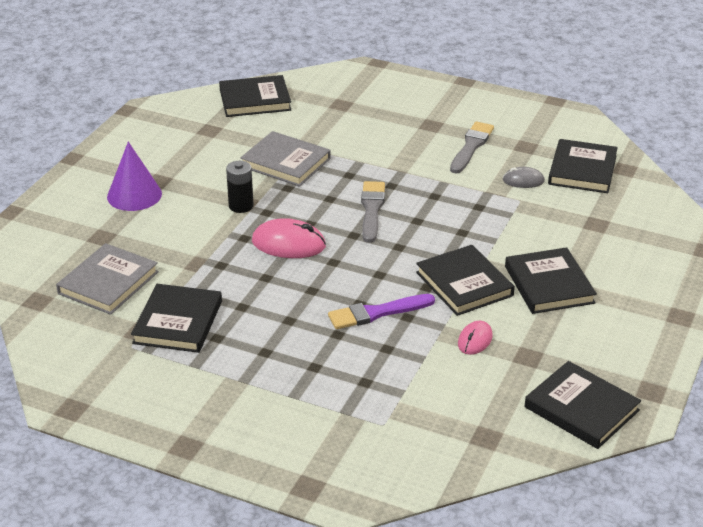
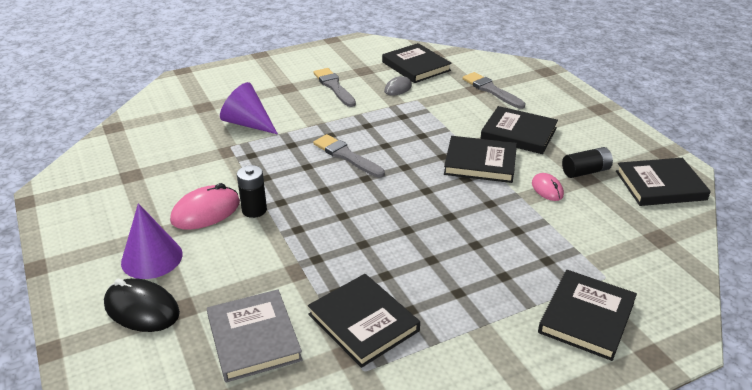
camera: 50 degrees left, 0 degrees up
black book [219,75,291,117] -> black book moved to [538,270,637,361]
grey book [240,131,331,187] -> none
pink mouse [252,218,326,258] -> pink mouse moved to [170,183,240,230]
purple brush [328,294,435,329] -> none
none -> black mouse [104,278,180,332]
none -> purple cone [220,82,278,134]
none -> grey brush [462,72,526,109]
none -> black battery [562,147,613,178]

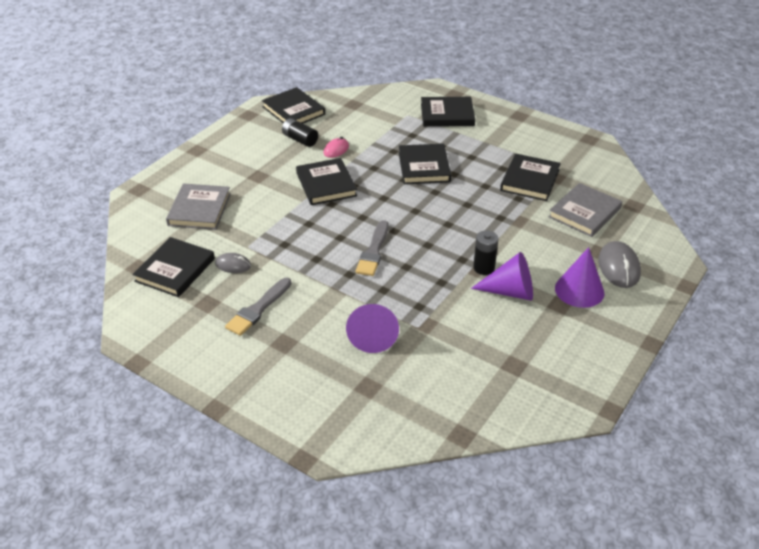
camera: 120 degrees left, 5 degrees up
black mouse [104,278,180,332] -> grey mouse [598,241,641,288]
pink mouse [170,183,240,230] -> purple cone [471,252,533,301]
grey brush [462,72,526,109] -> grey book [166,183,231,230]
black book [480,106,558,154] -> black book moved to [399,144,451,184]

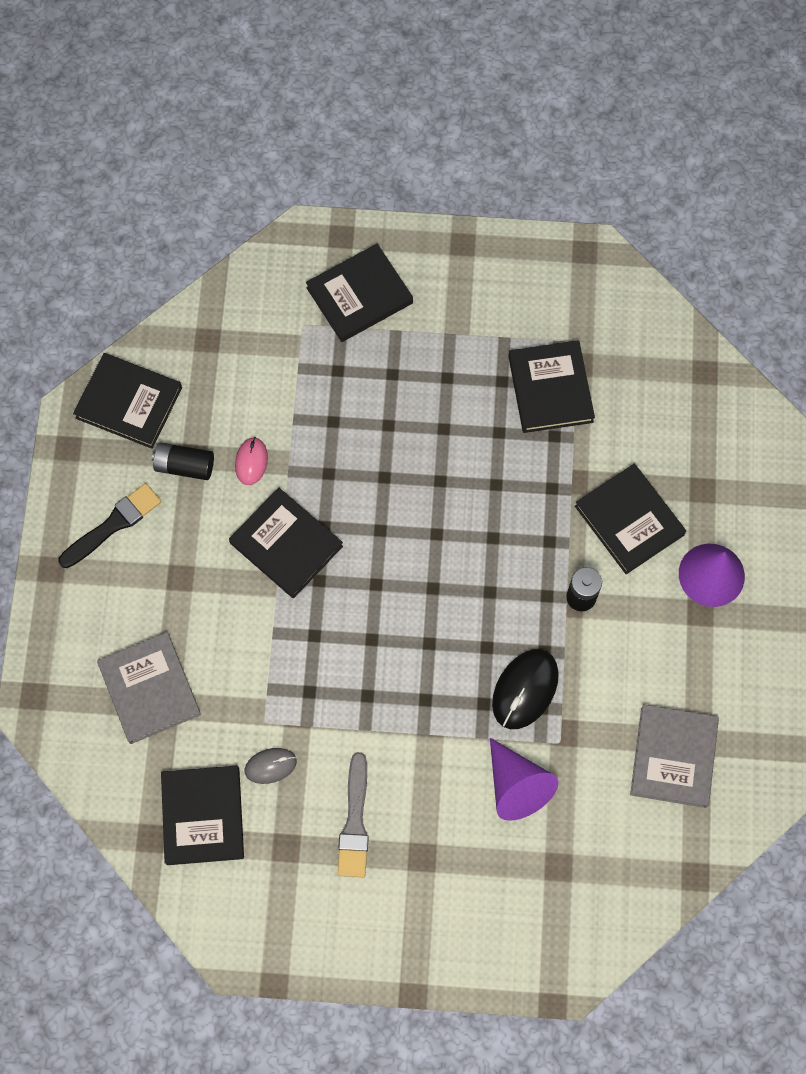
camera: 30 degrees left, 30 degrees up
grey brush [356,220,388,276] -> none
black book [399,144,451,184] -> black book moved to [575,464,686,574]
purple cone [471,252,533,301] -> none
grey book [548,183,622,237] -> grey book moved to [630,704,719,808]
grey mouse [598,241,641,288] -> none
none -> black brush [58,483,161,568]
none -> black mouse [492,649,559,729]

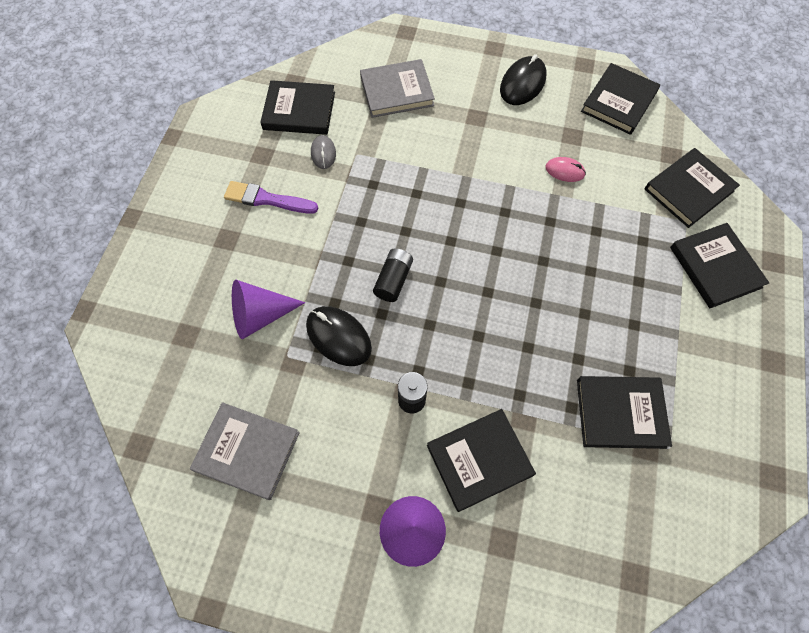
camera: 100 degrees right, 5 degrees down
black brush [58,483,161,568] -> black mouse [500,54,547,105]
black battery [152,442,214,480] -> black battery moved to [373,248,413,302]
black book [229,488,343,598] -> black book moved to [645,148,740,228]
grey brush [338,752,369,877] -> purple brush [224,181,318,214]

